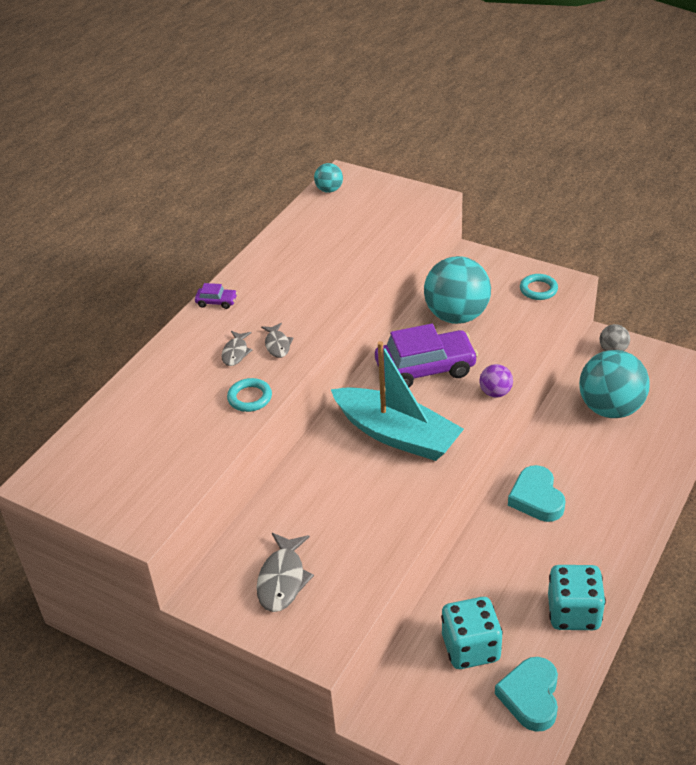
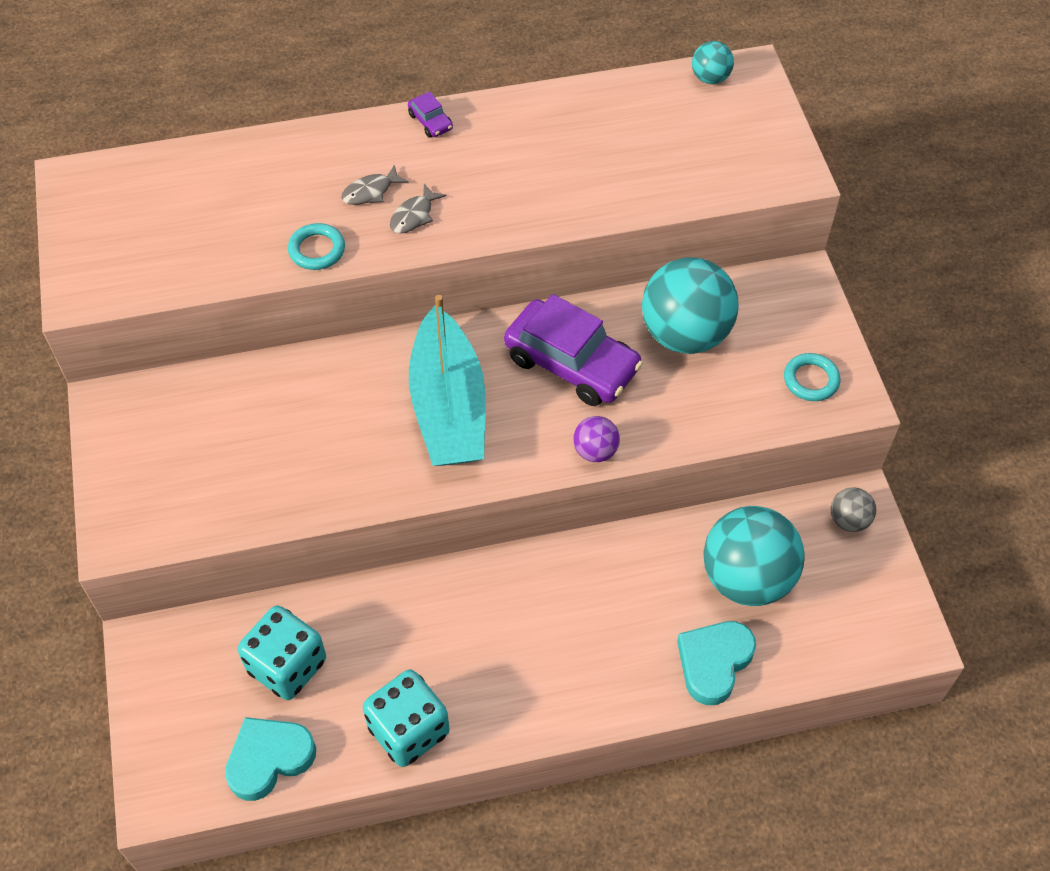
camera: 45 degrees right, 15 degrees up
grey fish [257,533,314,612] -> none
turquoise heart [508,465,566,522] -> turquoise heart moved to [677,621,756,705]

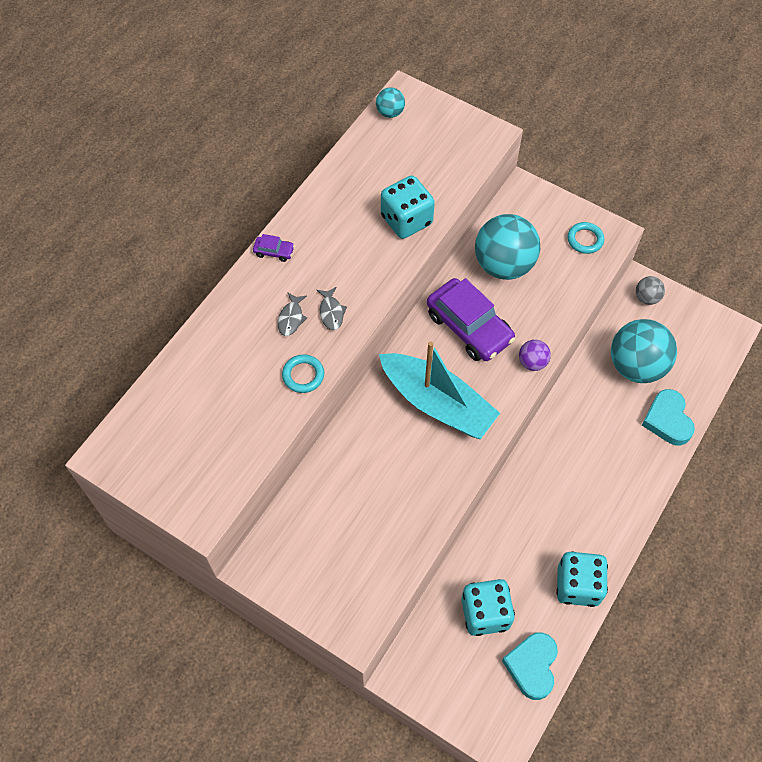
camera: 45 degrees left, 5 degrees up
purple car [504,294,643,406] -> purple car turned 60 degrees clockwise [427,278,515,361]
none -> turquoise dice [381,175,435,239]

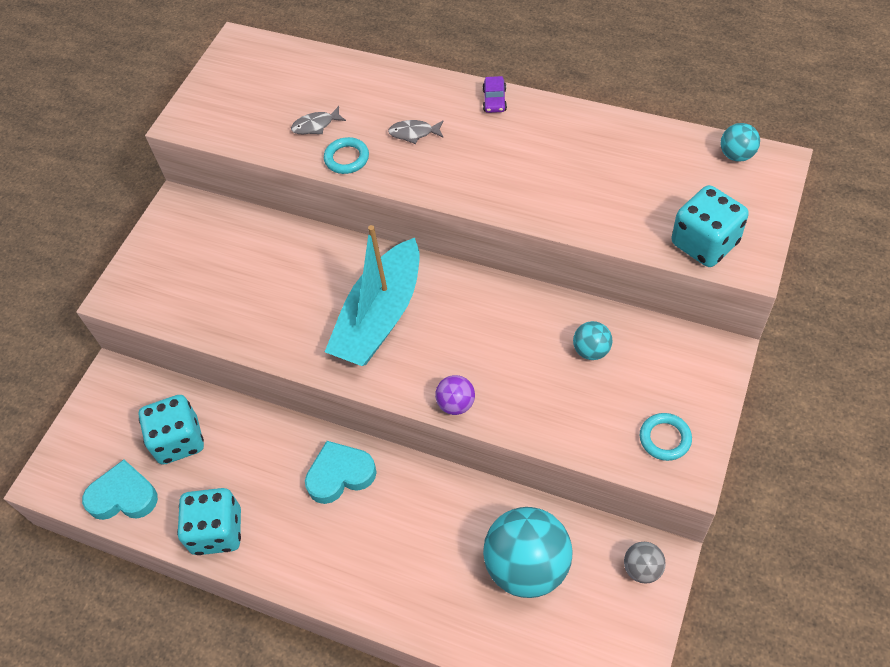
camera: 85 degrees right, 5 degrees down
grey fish [317,287,347,330] -> grey fish moved to [291,106,346,134]
turquoise dice [381,175,435,239] -> turquoise dice moved to [672,185,749,267]
purple car [427,278,515,361] -> none
turquoise ball [475,214,540,280] -> turquoise ball [573,321,612,360], size x0.47
turquoise heart [642,389,695,445] -> turquoise heart moved to [305,441,377,504]

